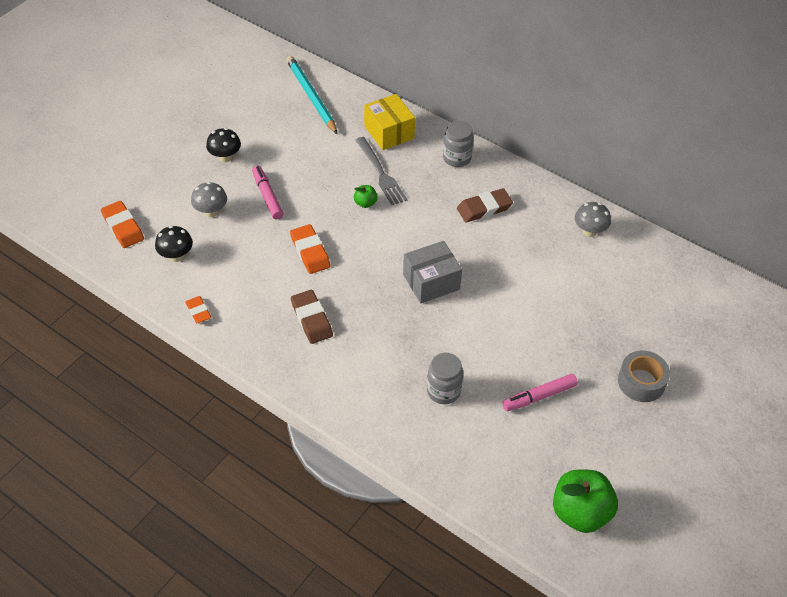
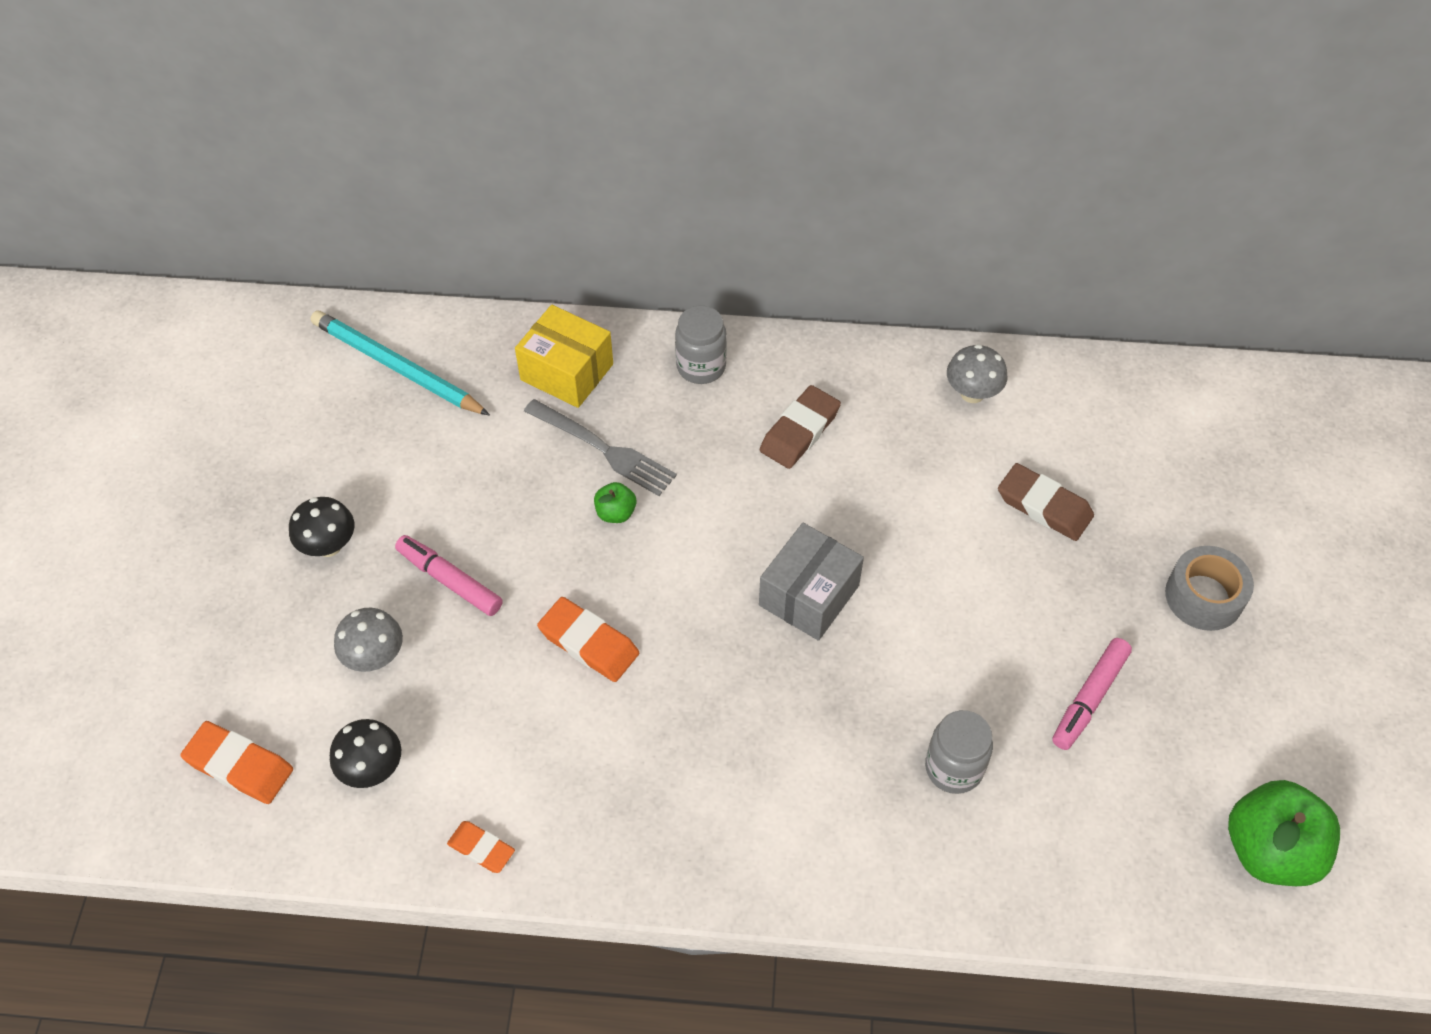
camera: 30 degrees left, 5 degrees up
brown eraser [291,290,333,344] -> brown eraser moved to [998,463,1094,541]

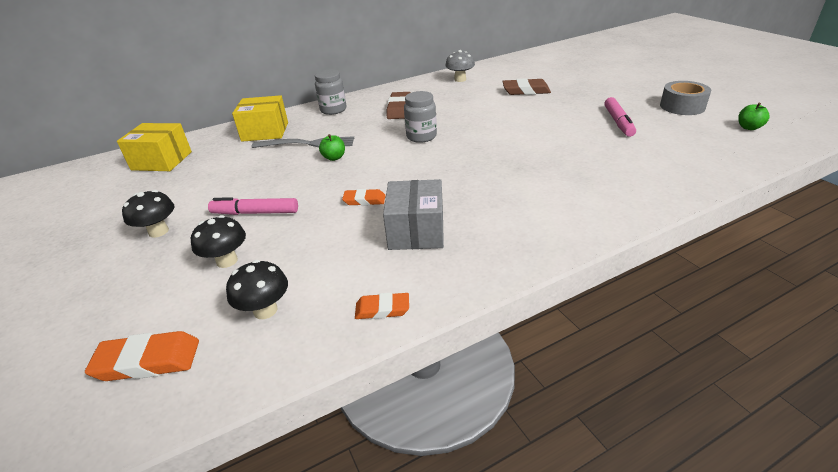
camera: 30 degrees left, 20 degrees down
turquoise pencil [311,311,490,415] -> yellow box [117,123,192,171]
grey mushroom [334,608,403,672] -> black mushroom [191,215,246,268]
orange eraser [537,597,639,682] -> orange eraser [342,189,386,206], size x0.63
grey box [759,523,864,641] -> grey box moved to [383,179,444,250]
grey jar [925,710,993,794] -> grey jar moved to [404,91,437,143]
grey tape [1165,546,1254,631] -> grey tape moved to [660,81,711,115]
green apple [1228,780,1340,886] -> green apple [738,103,770,130], size x0.47

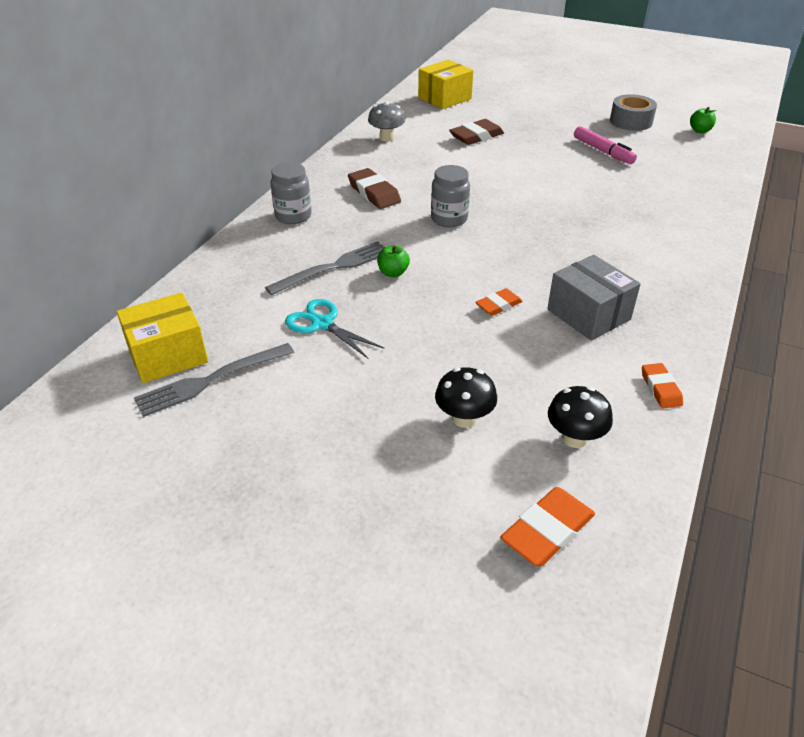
camera: 40 degrees left, 5 degrees up
black mushroom [122,190,175,238] -> none
pink marker [208,197,298,215] -> none
yellow box [232,95,288,142] -> yellow box moved to [418,60,473,109]
orange eraser [355,293,409,319] -> orange eraser turned 60 degrees counterclockwise [642,363,683,408]
none -> grey fork [134,343,294,417]
none -> turquoise scissors [285,299,384,359]

